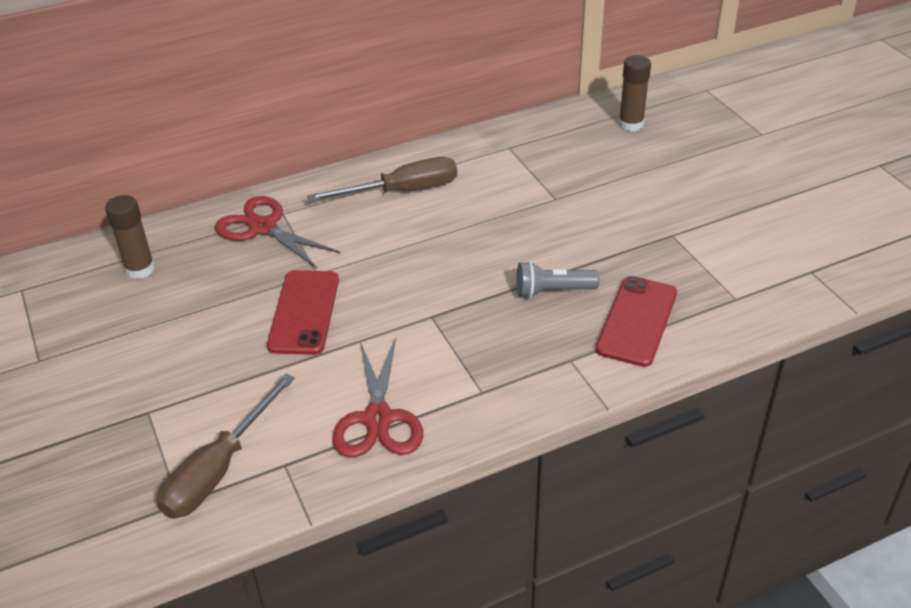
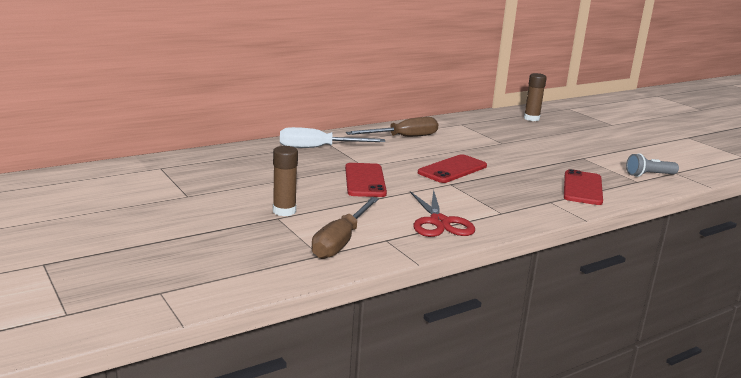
camera: 10 degrees left, 20 degrees down
brown glue stick [105,195,155,279] -> brown glue stick moved to [273,146,298,216]
red scissors [215,196,341,269] -> white screwdriver [280,127,385,148]
grey flashlight [516,261,600,298] -> grey flashlight moved to [626,153,679,177]
none -> red phone [418,154,487,183]

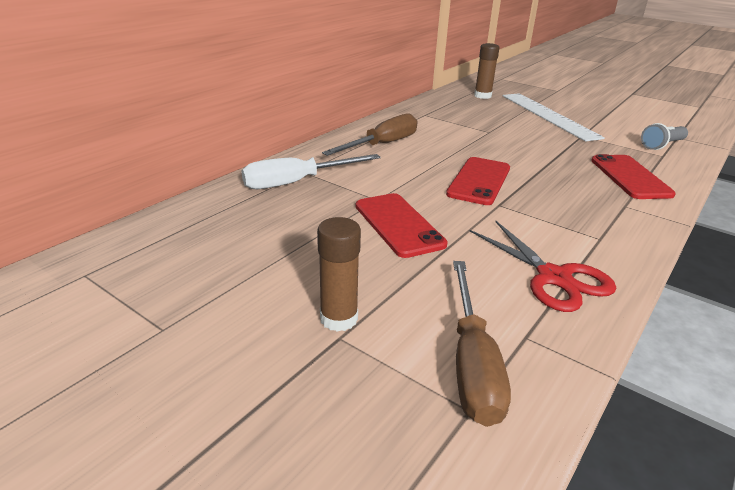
camera: 20 degrees left, 10 degrees up
none -> white ruler [503,93,605,142]

